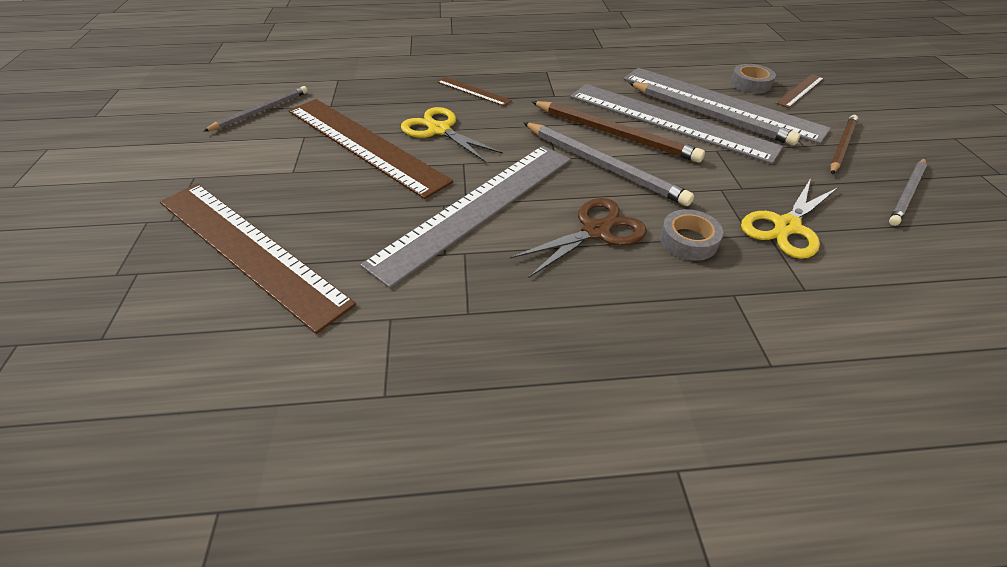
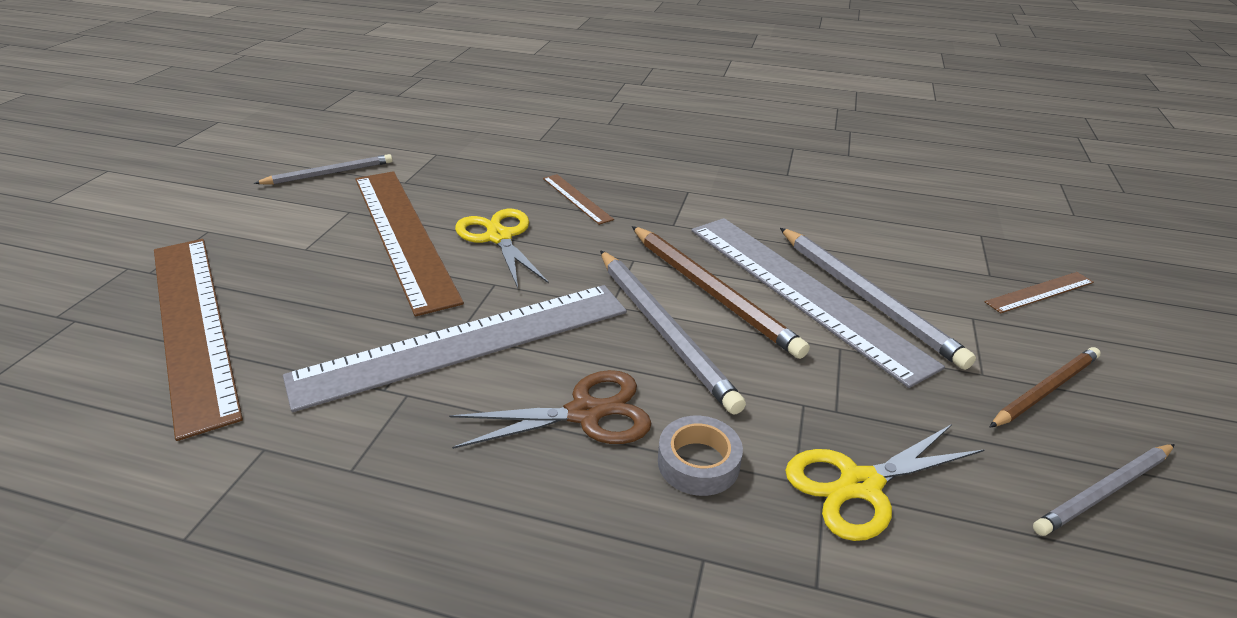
camera: 20 degrees right, 10 degrees down
grey ruler [624,68,831,144] -> none
grey tape [730,64,776,94] -> none

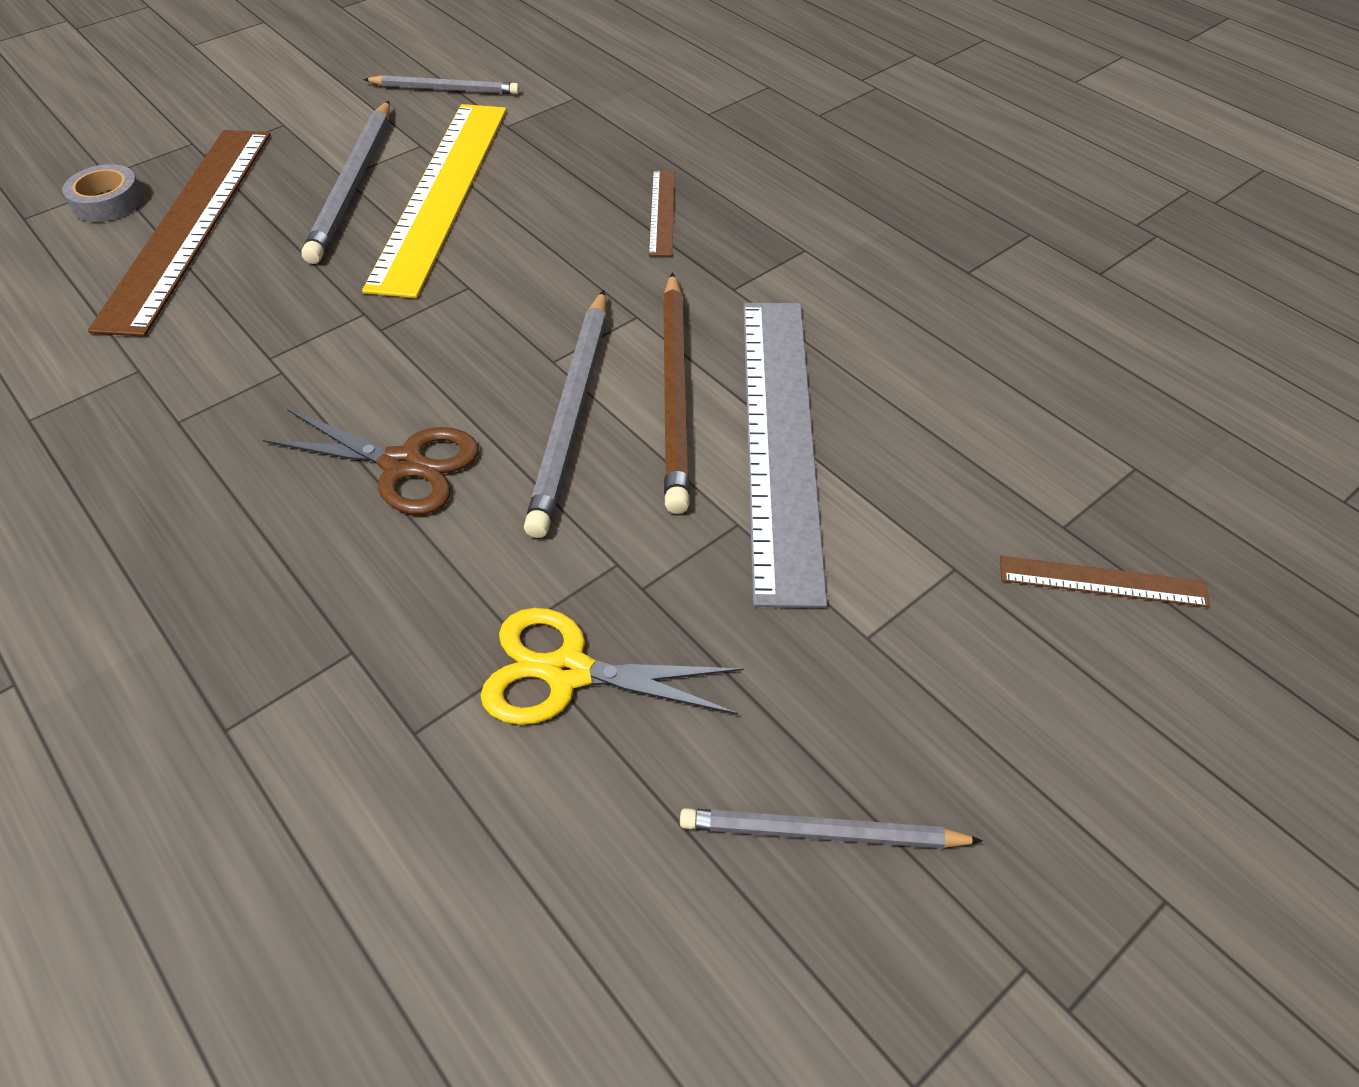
camera: 35 degrees right, 15 degrees up
grey ruler [283,285,627,412] -> none
brown ruler [355,171,464,316] -> yellow ruler [362,104,507,298]
yellow scissors [455,209,549,288] -> none
grey tape [658,416,743,496] -> grey tape moved to [62,164,144,222]
grey pencil [780,228,976,370] -> grey pencil moved to [301,101,390,264]
brown pencil [990,347,1101,428] -> none

